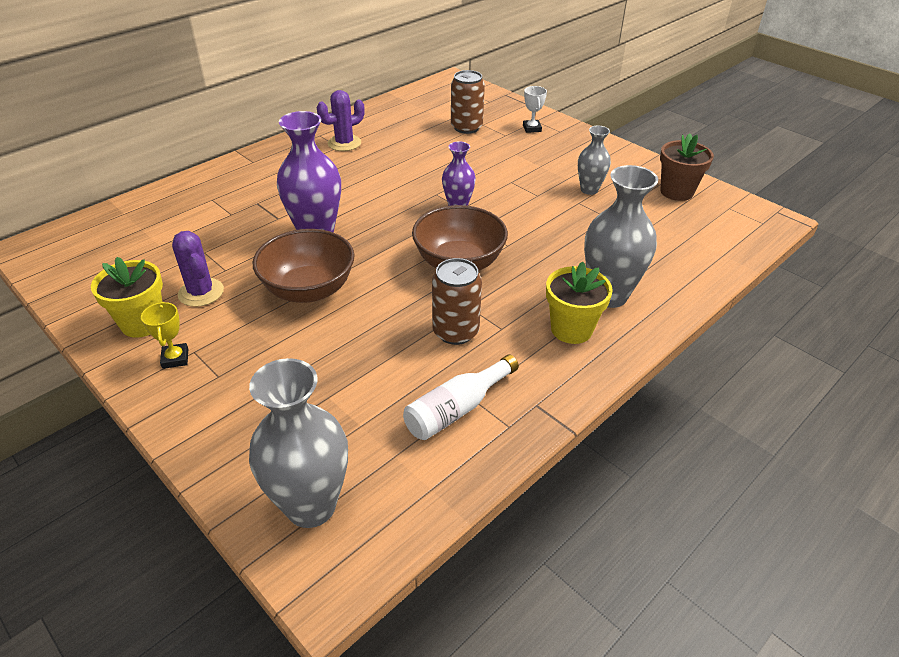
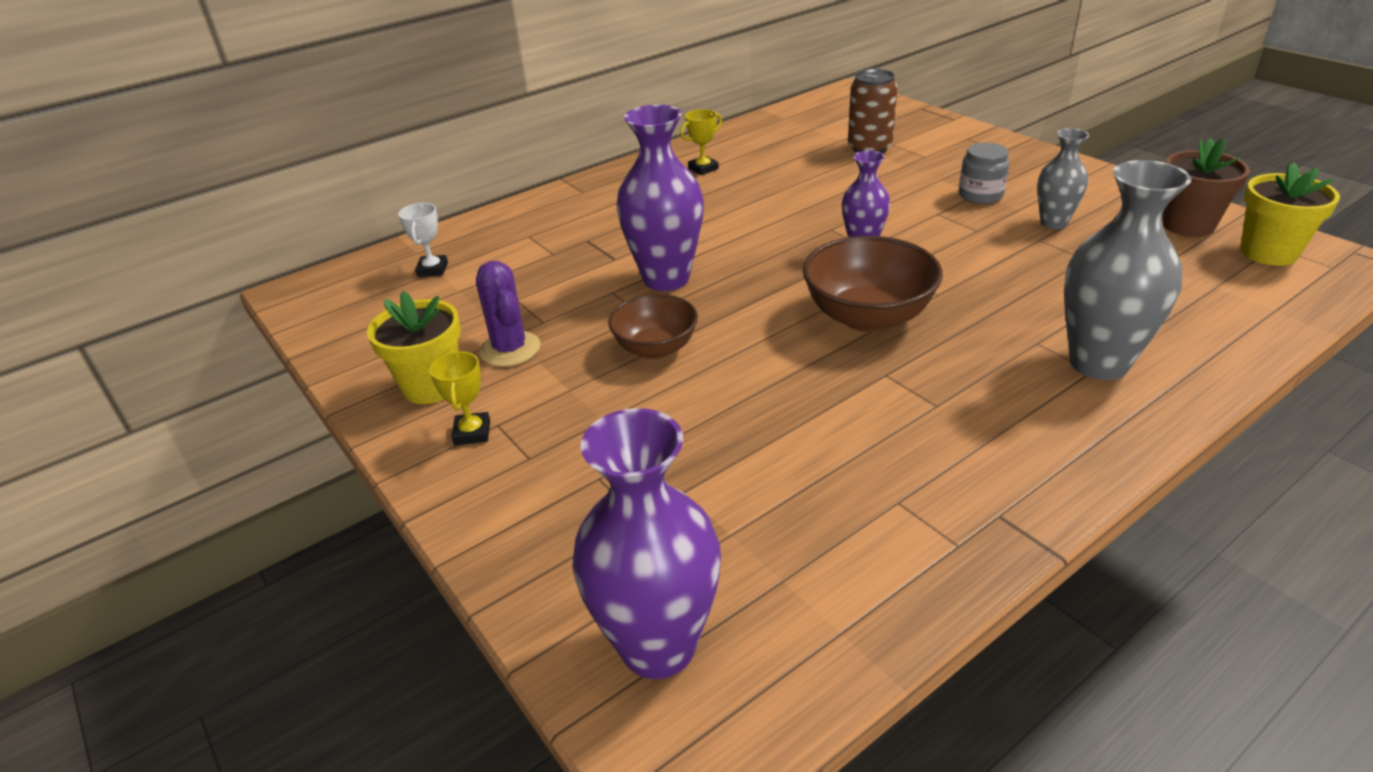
camera: 10 degrees right, 5 degrees down
grey vase [249,358,348,528] -> purple vase [572,408,721,679]
brown bowl [253,229,354,303] -> brown bowl [608,294,698,359], size x0.65
purple cactus [317,90,365,151] -> yellow trophy [680,109,722,175]
white bottle [403,354,519,440] -> none
brown can [432,258,482,345] -> none
white trophy [523,86,547,133] -> white trophy moved to [398,203,448,277]
yellow flower pot [546,261,613,344] -> yellow flower pot moved to [1240,163,1340,266]
none -> grey jar [959,142,1010,204]

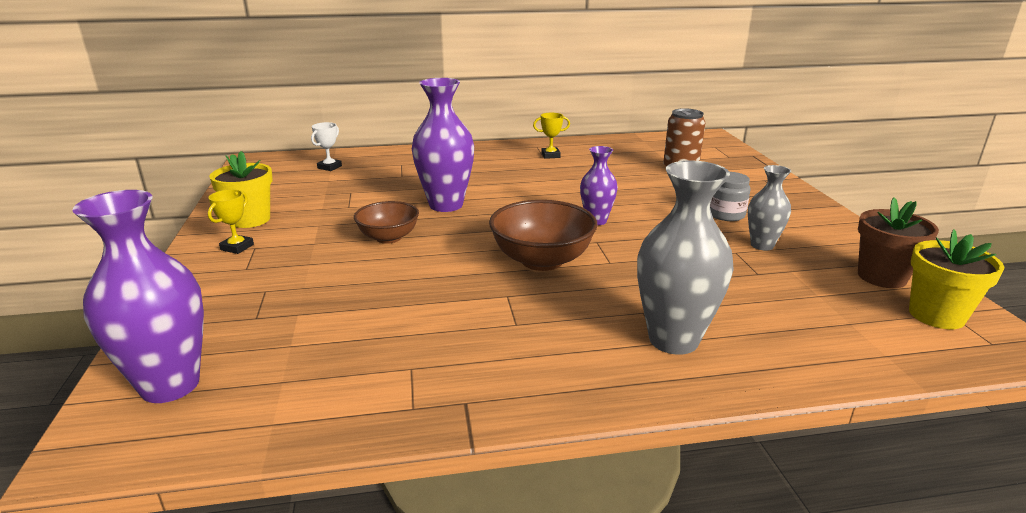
camera: 25 degrees right, 10 degrees down
purple cactus [476,261,540,367] -> none

